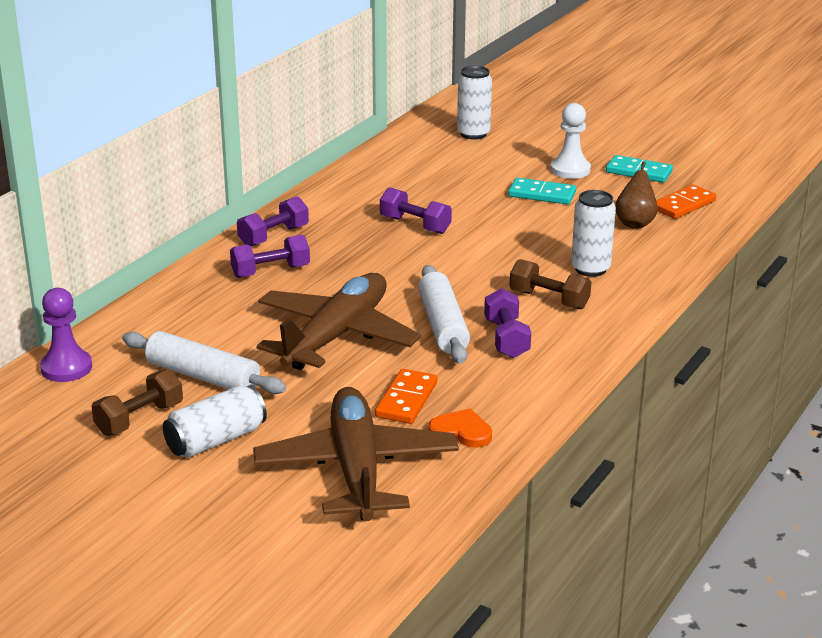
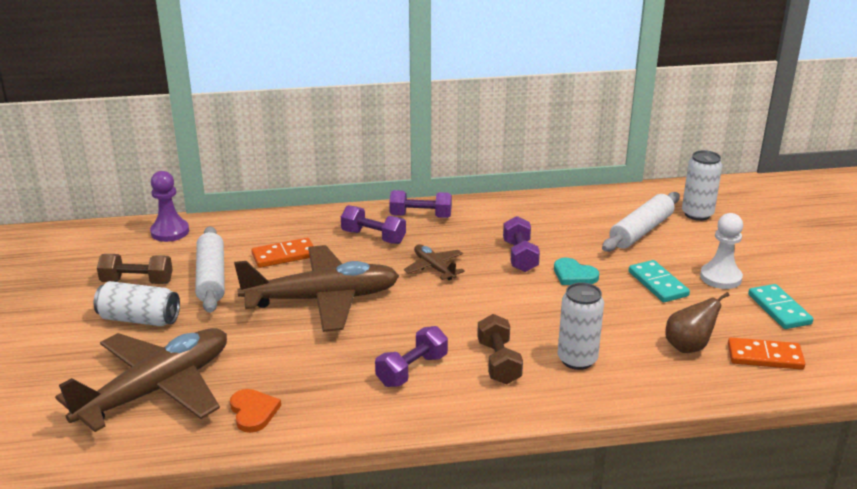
camera: 50 degrees right, 0 degrees up
orange domino [375,369,437,424] -> orange domino moved to [251,238,313,268]
white rolling pin [418,265,470,364] -> white rolling pin moved to [602,192,680,252]
none -> brown plane [404,244,465,280]
none -> turquoise heart [554,258,599,285]

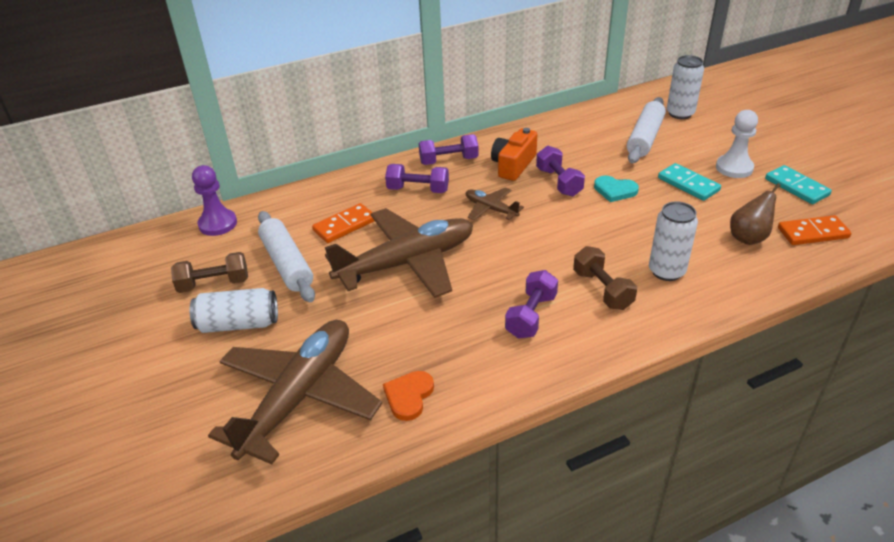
camera: 15 degrees left, 10 degrees up
orange heart [230,389,281,433] -> orange heart turned 120 degrees counterclockwise [383,371,434,421]
none -> orange camera [491,128,537,181]

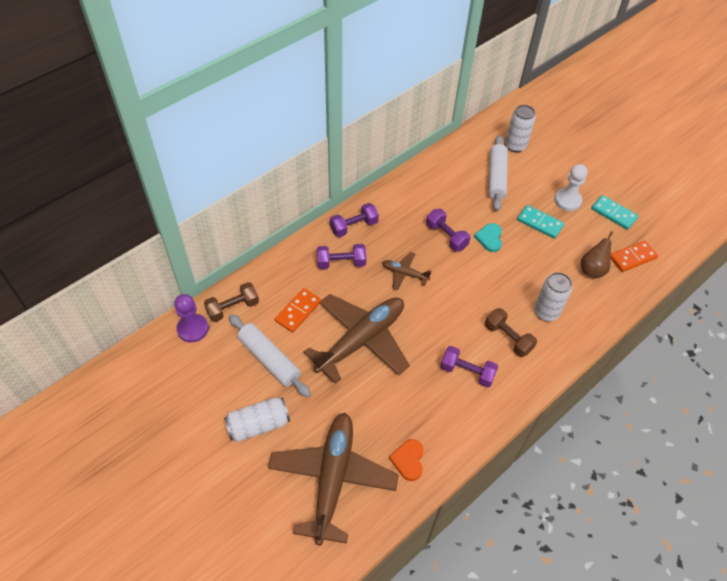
camera: 20 degrees left, 15 degrees up
brown dumbbell [171,252,248,293] -> brown dumbbell moved to [204,282,259,322]
orange camera [491,128,537,181] -> none
purple dumbbell [505,270,558,339] -> purple dumbbell turned 75 degrees counterclockwise [440,346,498,388]
turquoise heart [594,176,639,202] -> turquoise heart turned 90 degrees clockwise [474,223,502,252]

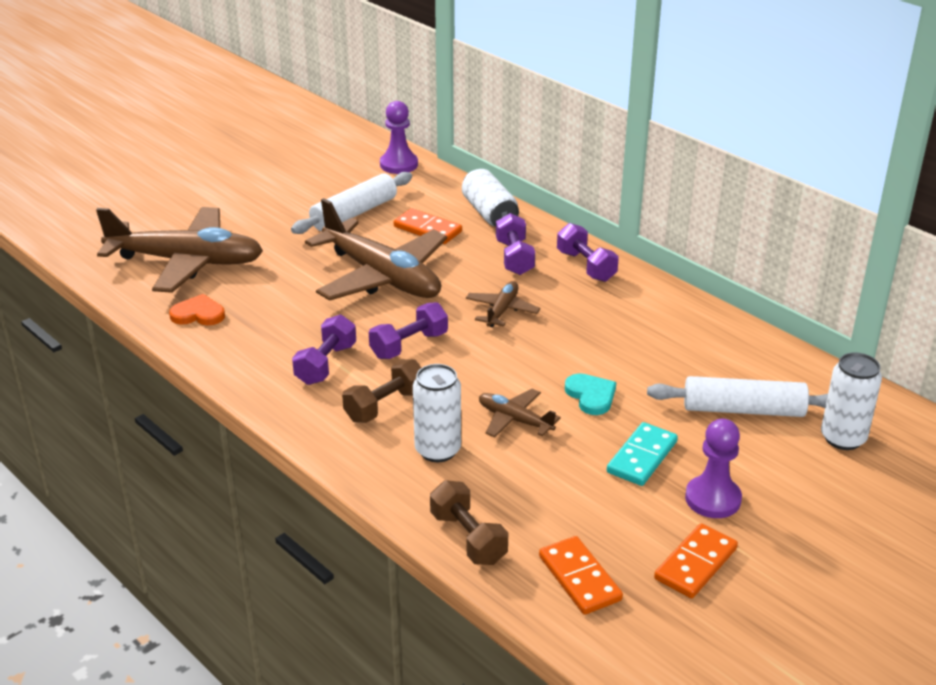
camera: 90 degrees right, 20 degrees down
brown dumbbell [204,282,259,322] -> brown dumbbell moved to [430,480,508,565]
white can [224,397,290,442] -> white can moved to [462,169,519,227]
purple dumbbell [426,209,470,252] -> purple dumbbell moved to [369,302,448,359]
turquoise heart [474,223,502,252] -> turquoise heart turned 60 degrees clockwise [565,373,616,415]
white pawn [554,164,588,211] -> purple pawn [685,419,742,518]
brown pear [581,231,613,279] -> none
turquoise domino [591,195,638,230] -> orange domino [654,523,738,598]
none -> brown plane [479,389,561,438]

